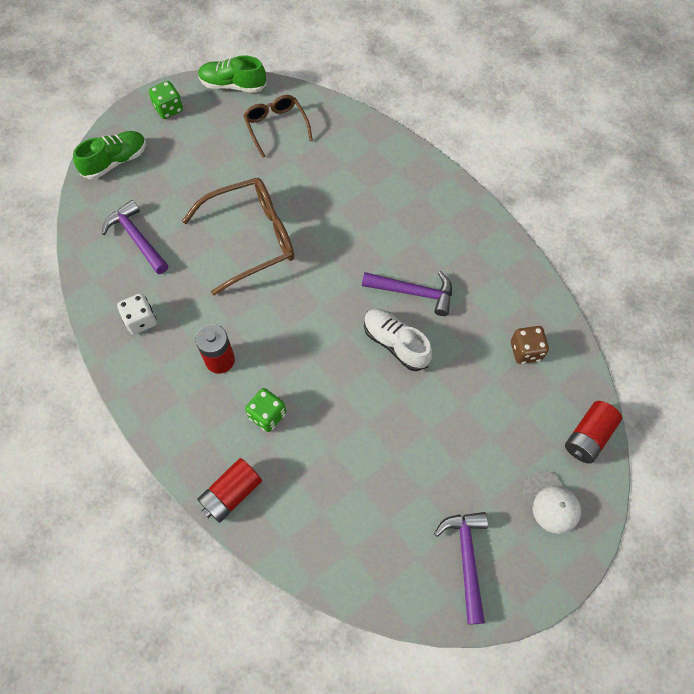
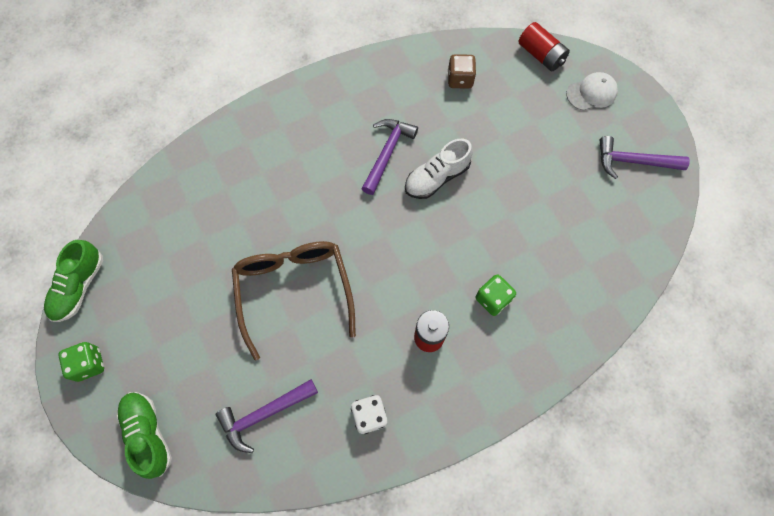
camera: 80 degrees left, 5 degrees up
red battery [197,458,262,523] -> none
brown glasses [243,95,313,158] -> none

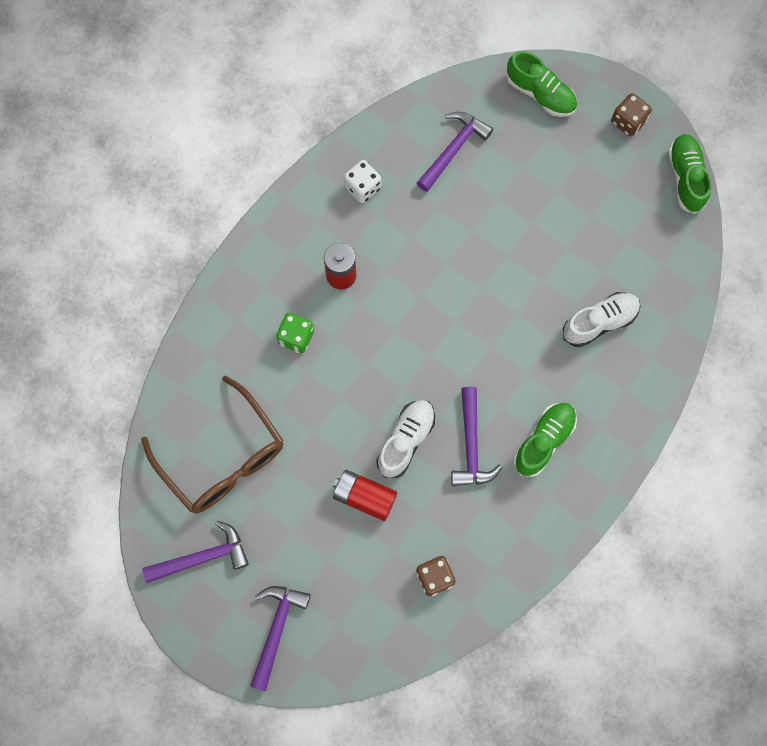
camera: 155 degrees right, 5 degrees up
green dice [58,342,104,382] -> brown dice [611,93,652,137]
brown glasses [232,241,356,361] -> brown glasses moved to [141,375,284,513]
red battery [518,22,570,71] -> red battery moved to [333,470,397,521]
white cap [566,72,618,111] -> purple hammer [250,586,311,691]
none -> green shoe [514,403,577,477]
none -> white shoe [563,292,640,347]

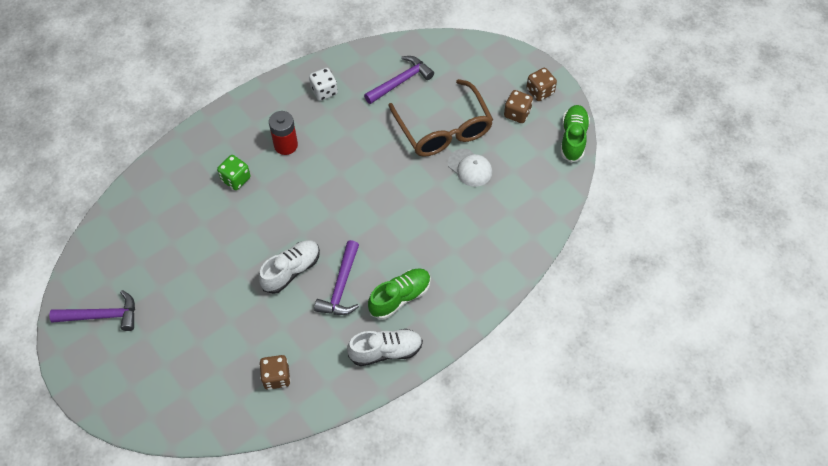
camera: 15 degrees right, 15 degrees down
brown glasses [141,375,284,513] -> brown glasses moved to [388,79,493,157]
purple hammer [250,586,311,691] -> none
red battery [333,470,397,521] -> none
green shoe [506,51,577,117] -> none
white shoe [563,292,640,347] -> white shoe moved to [347,329,423,366]
none -> white cap [448,149,492,187]
none -> brown dice [504,90,533,123]

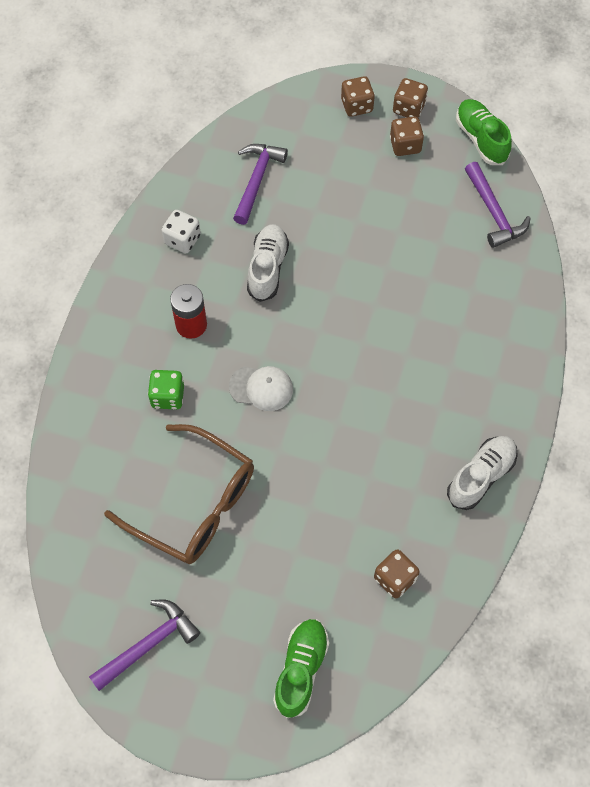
camera: 35 degrees left, 5 degrees up
white shoe [259,240,320,294] -> white shoe moved to [247,224,289,302]
purple hammer [314,240,359,315] -> purple hammer moved to [465,162,531,248]
green shoe [368,268,431,320] -> green shoe moved to [273,619,329,718]
brown glasses [388,79,493,157] -> brown glasses moved to [104,424,254,564]
white cap [448,149,492,187] -> white cap moved to [229,366,293,411]
none -> brown dice [341,76,375,117]

